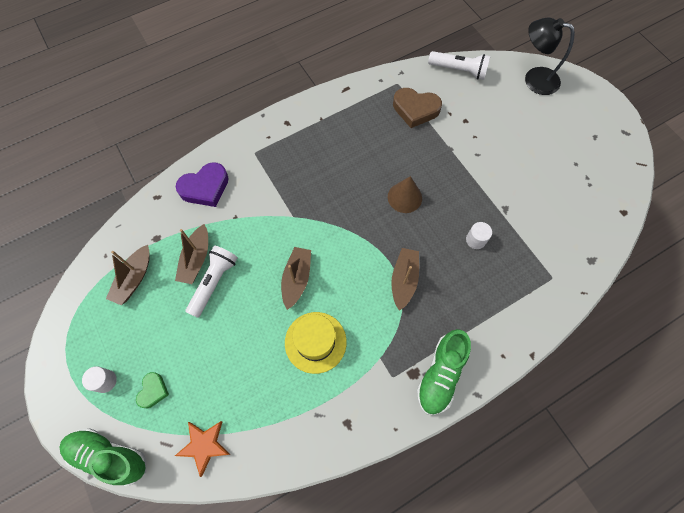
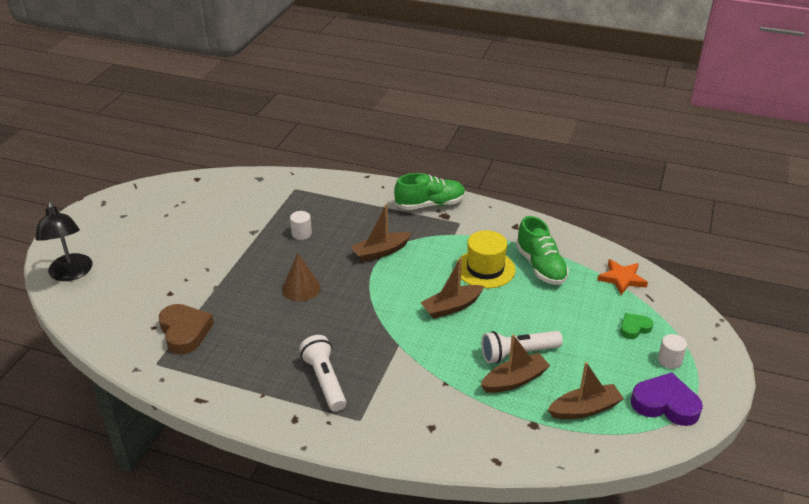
camera: 130 degrees left, 30 degrees down
green shoe [59,428,146,486] -> green shoe moved to [516,216,569,285]
purple heart [176,162,229,207] -> purple heart moved to [631,372,703,426]
white flashlight [428,51,490,80] -> white flashlight moved to [299,335,346,412]

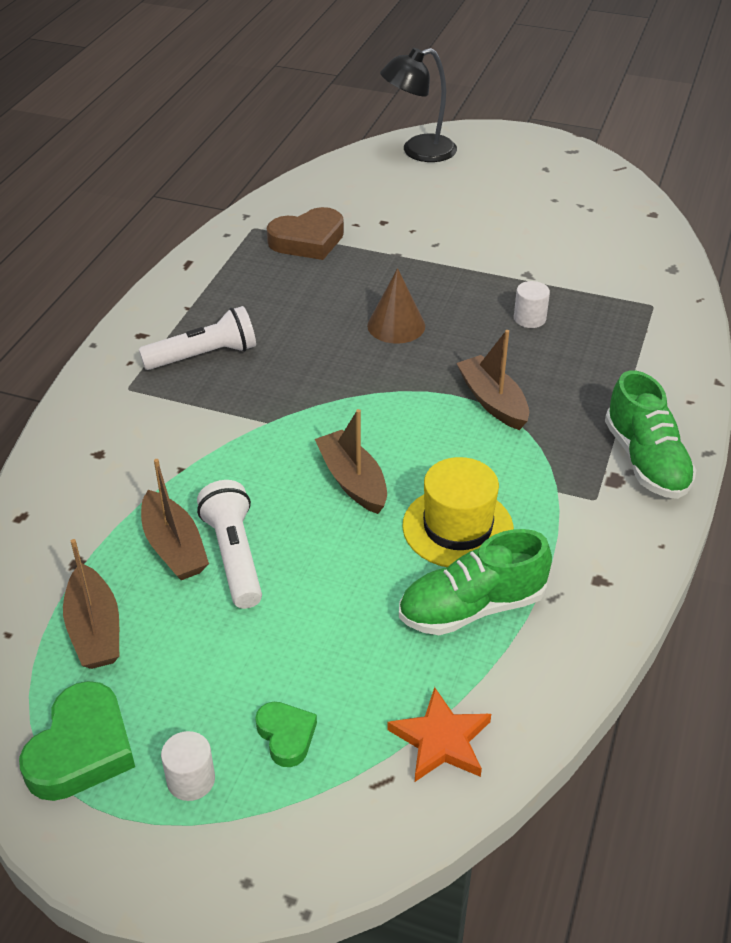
camera: 90 degrees right, 5 degrees up
purple heart [631,372,703,426] -> green heart [19,681,135,801]

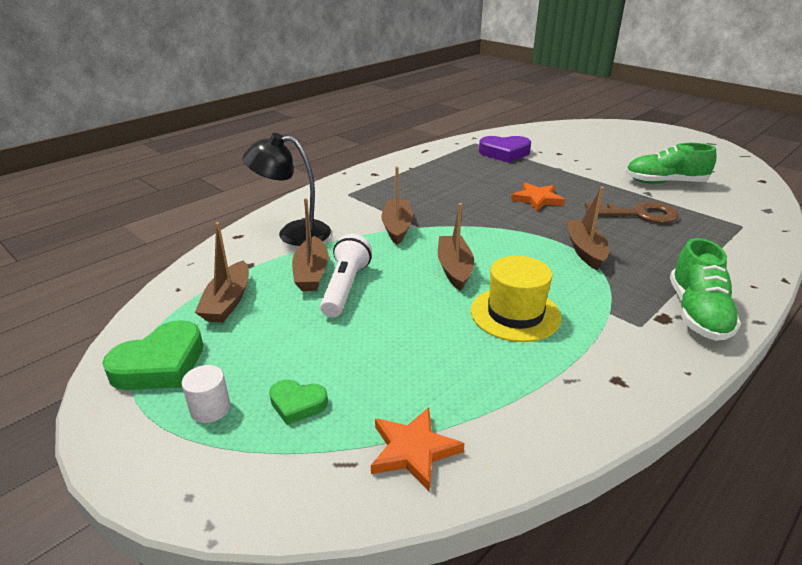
camera: 25 degrees right, 10 degrees down
white flashlight [139,306,256,370] -> none
green heart [255,702,317,767] -> green heart turned 105 degrees clockwise [269,380,328,425]
brown heart [267,207,344,260] -> purple heart [479,136,531,163]
brown cone [367,268,425,344] -> orange star [511,183,565,211]
black lamp [380,48,457,162] -> black lamp moved to [243,133,331,246]
green shoe [399,529,552,635] -> green shoe moved to [625,143,717,184]
white cylinder [514,281,550,328] -> brown key [585,202,679,223]
none -> brown boat [381,166,413,245]

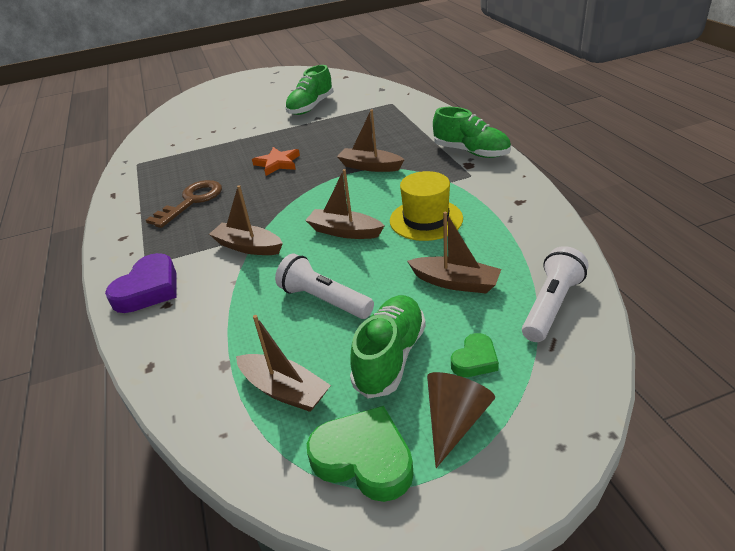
camera: 60 degrees left, 5 degrees up
green heart [102,320,203,390] -> green heart turned 45 degrees counterclockwise [307,406,414,502]
white cylinder [182,365,230,423] -> brown cone [427,372,495,468]
black lamp [243,133,331,246] -> none
brown boat [292,198,329,291] -> brown boat moved to [407,211,501,294]
orange star [371,407,464,492] -> white flashlight [522,246,588,342]
purple heart [479,136,531,163] -> purple heart moved to [105,253,177,313]
brown key [585,202,679,223] -> brown key moved to [146,180,222,228]
none -> green shoe [350,295,426,398]

